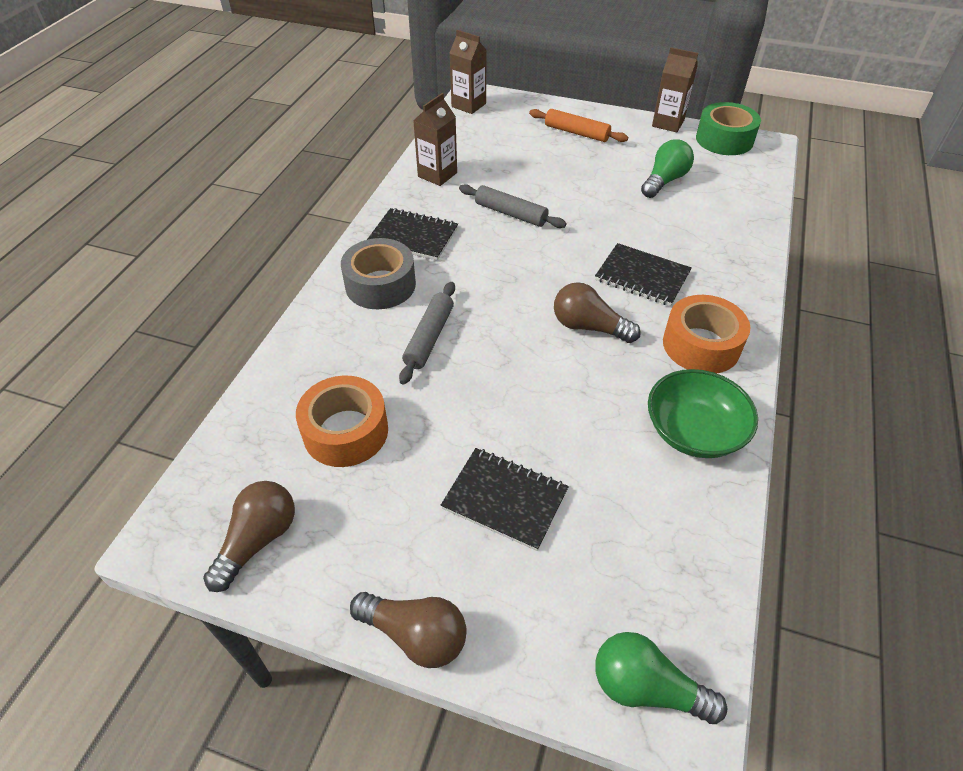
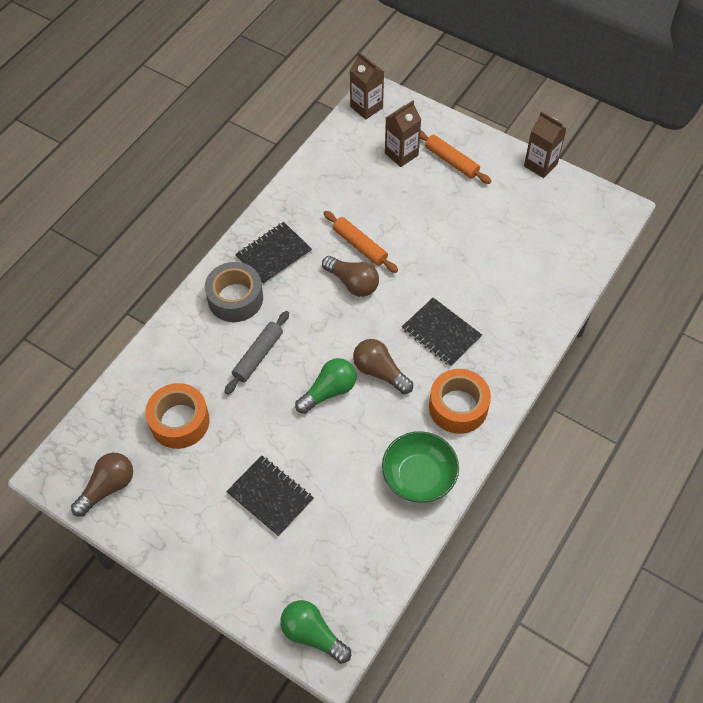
camera: 15 degrees right, 10 degrees up
brown light bulb [350,592,467,668] -> brown light bulb moved to [322,256,379,297]
black notebook [367,208,458,261] -> black notebook turned 75 degrees counterclockwise [235,222,312,285]
brown carton [413,93,457,186] -> brown carton moved to [385,100,421,167]
grey rolling pin [459,184,567,228] -> orange rolling pin [323,211,398,273]
green light bulb [641,139,694,198] -> green light bulb moved to [295,358,356,414]
green tape [696,102,761,155] -> none

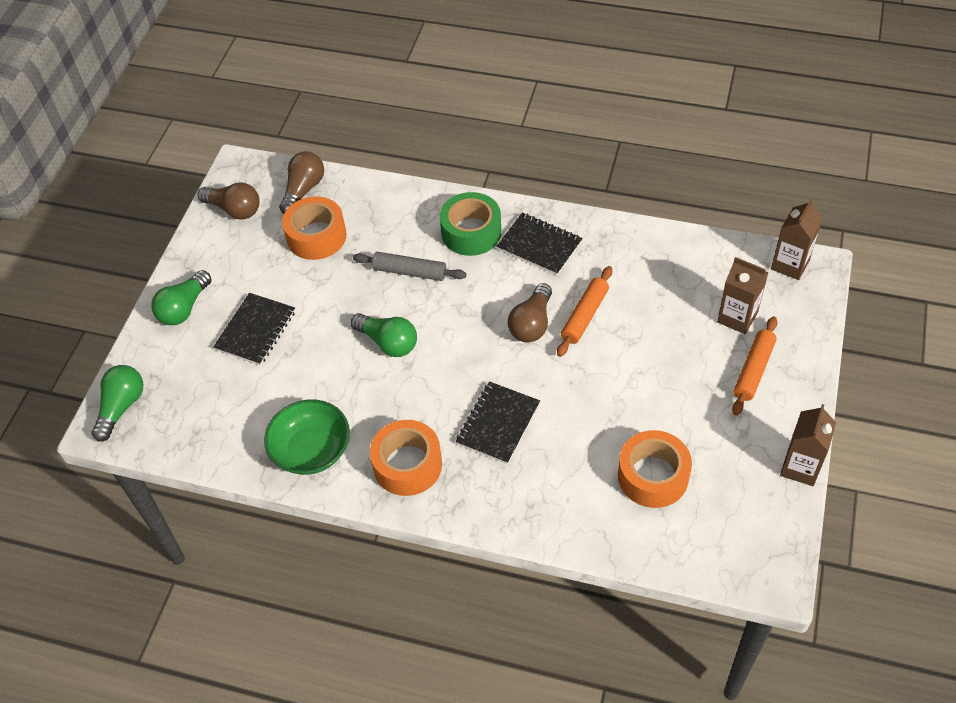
camera: 75 degrees right, 5 degrees down
grey tape [205,262,263,322] -> green tape [440,192,501,256]
brown light bulb [353,339,413,394] -> brown light bulb moved to [279,151,324,214]
none -> green light bulb [151,270,212,325]
none -> orange tape [618,430,692,508]

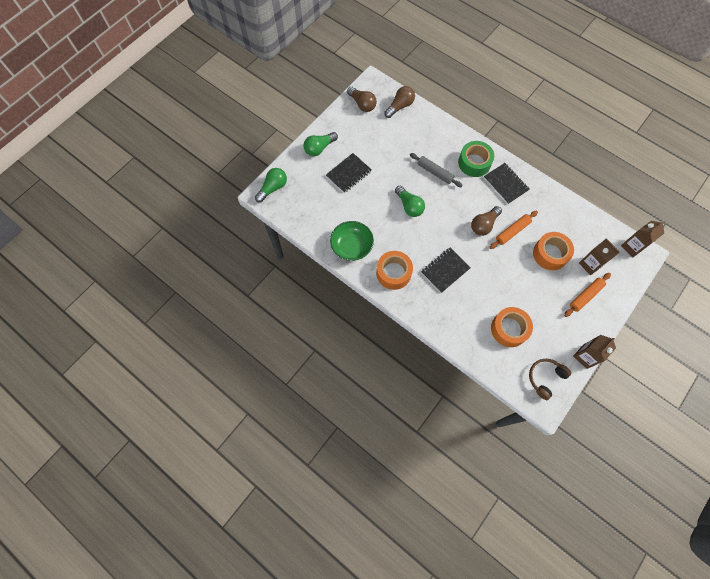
camera: 20 degrees right, 15 degrees up
orange tape [282,196,346,260] -> orange tape moved to [533,232,574,270]
none -> brown headphones [529,359,571,400]

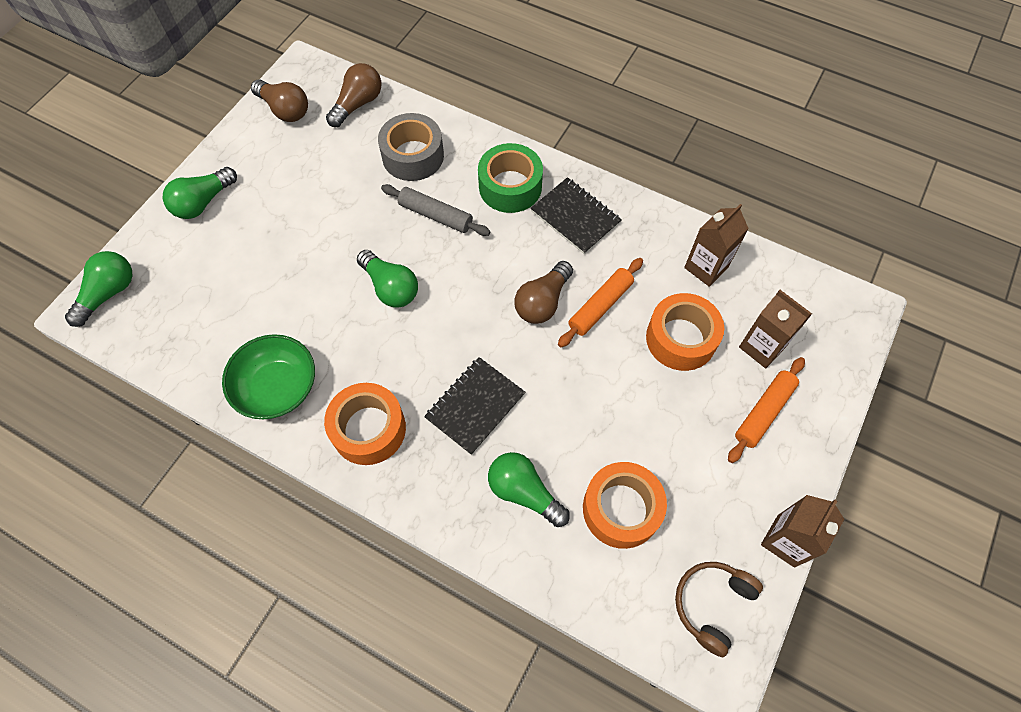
camera: 10 degrees left, 5 degrees down
black notebook [326,153,372,193] -> none
brown carton [621,221,664,257] -> brown carton moved to [684,204,749,287]
none -> grey tape [378,113,444,181]
none -> green light bulb [488,452,570,527]

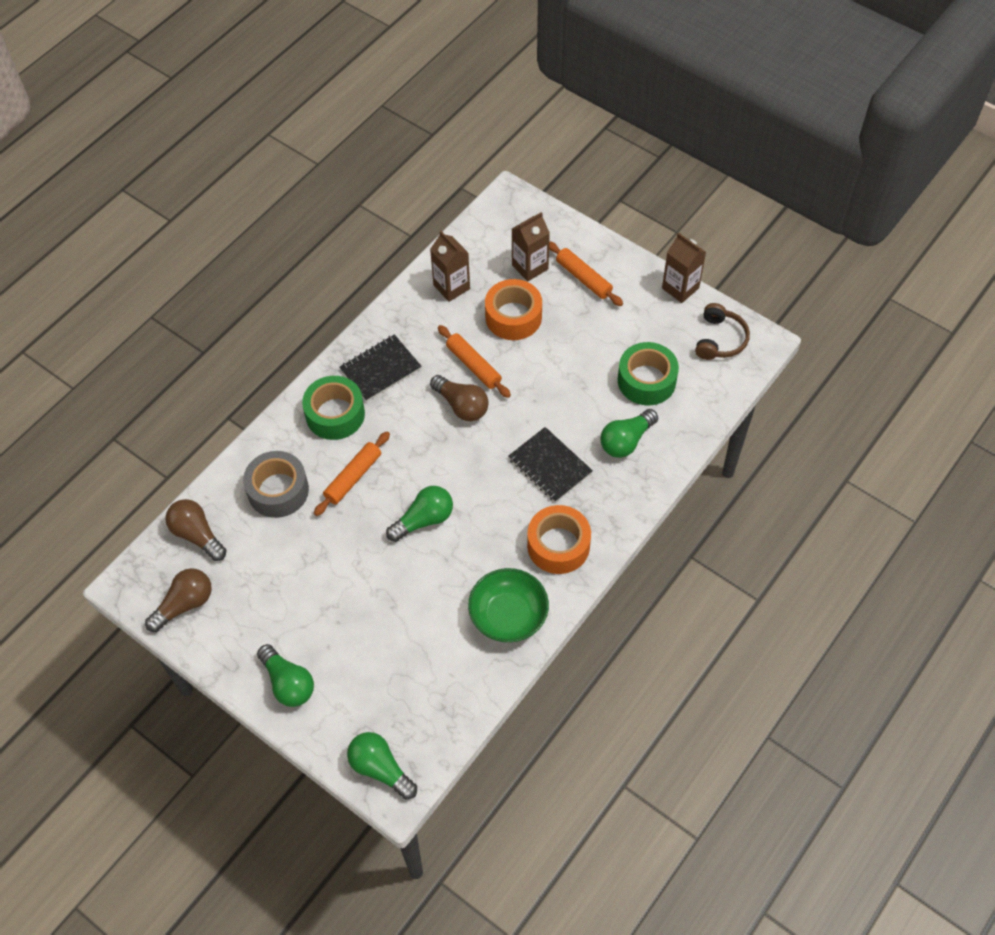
camera: 80 degrees left, 5 degrees down
grey rolling pin [381,184,491,236] -> orange rolling pin [314,431,390,516]
orange tape [583,462,667,549] -> green tape [618,342,679,405]
brown headphones [675,562,763,657] -> brown headphones turned 120 degrees counterclockwise [695,303,750,360]

